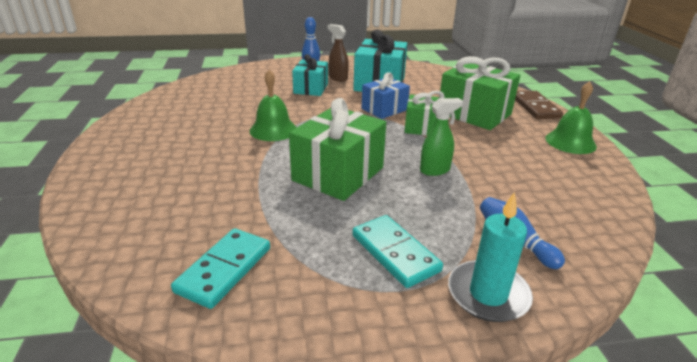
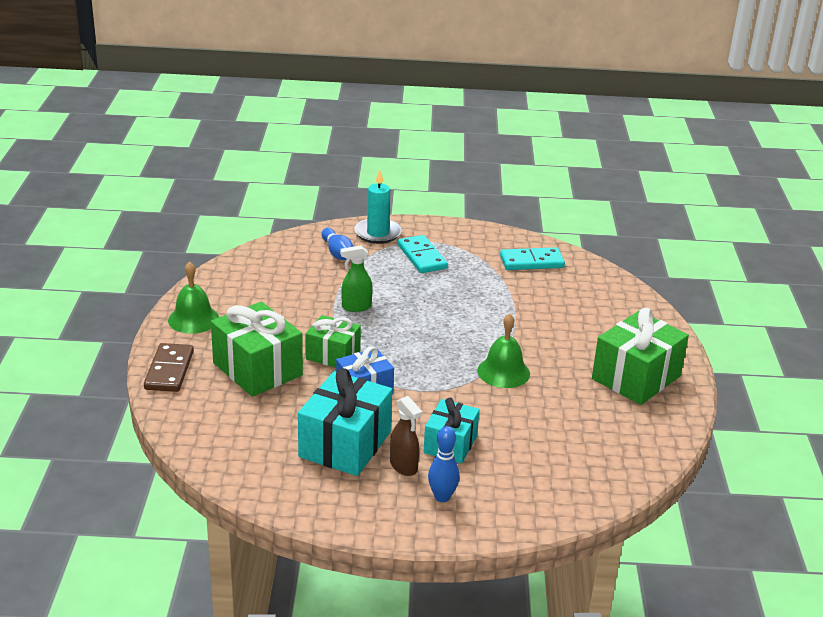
camera: 170 degrees left, 0 degrees up
turquoise domino [171,228,270,309] -> turquoise domino turned 45 degrees clockwise [500,247,565,270]
green gift [289,98,386,201] -> green gift moved to [592,308,689,405]

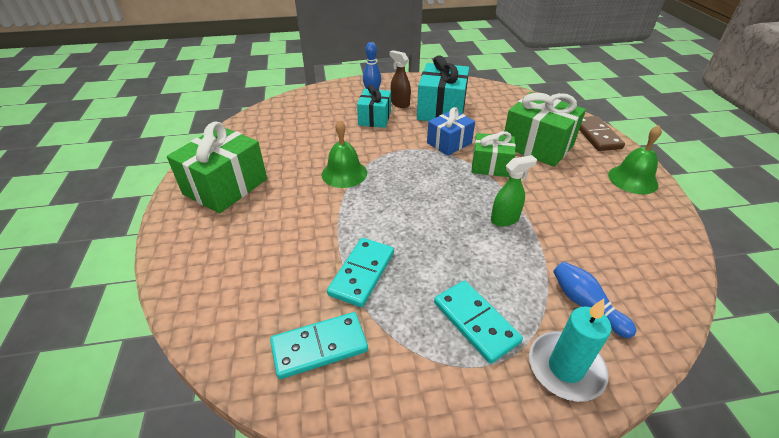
camera: 170 degrees right, 10 degrees up
none -> turquoise domino [327,238,394,307]

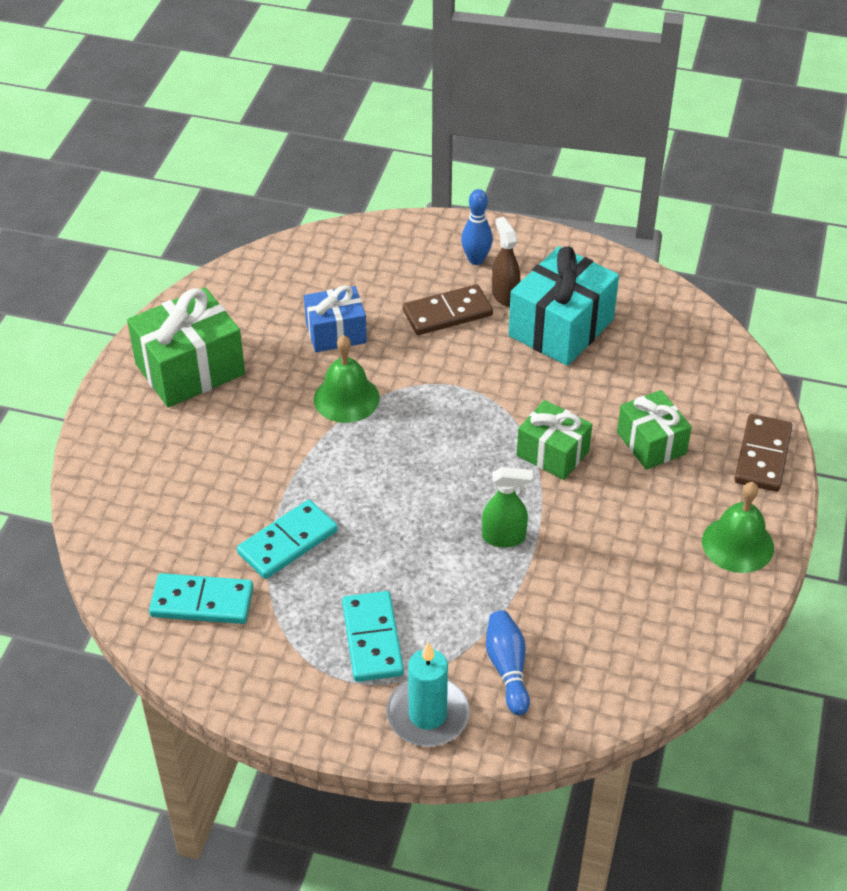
camera: 25 degrees right, 5 degrees up
turquoise gift [357,85,391,128] -> brown domino [403,284,493,335]
blue gift [427,107,475,156] -> blue gift moved to [304,285,367,352]
green gift [504,92,586,167] -> green gift [617,390,692,470], size x0.62

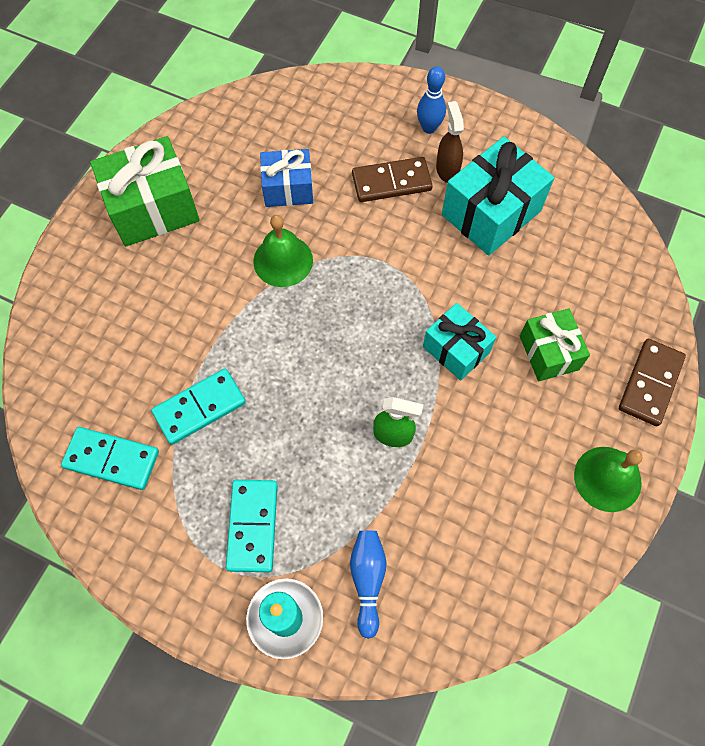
camera: 10 degrees right, 20 degrees up
green gift [517,400,592,480] -> turquoise gift [423,303,496,381]

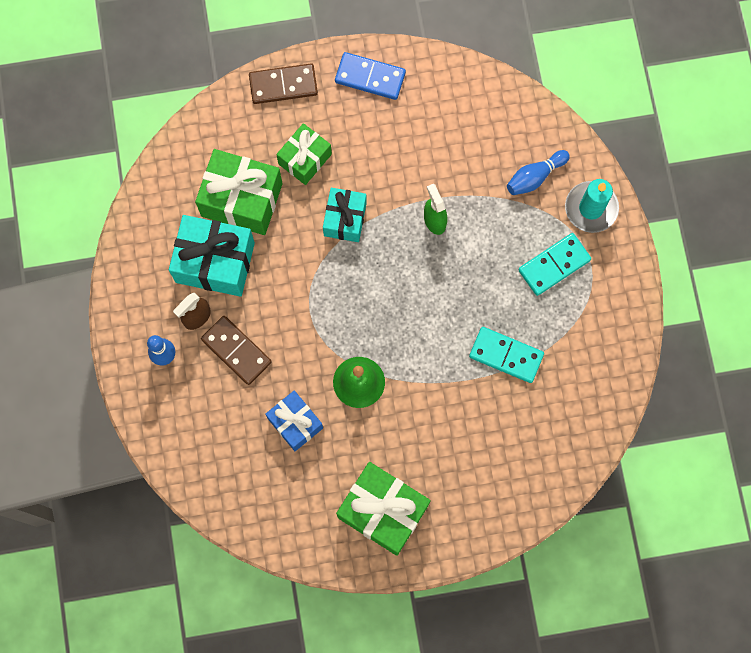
camera: 125 degrees left, 10 degrees up
turquoise domino [61,427,159,490] -> none
green bell [574,447,643,512] -> blue domino [335,52,406,100]
none -> green gift [195,149,283,235]

